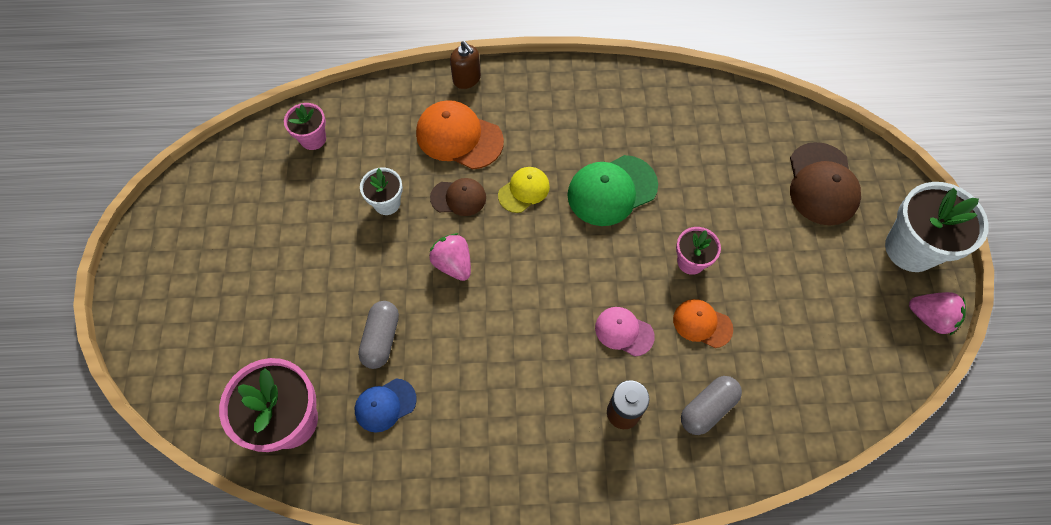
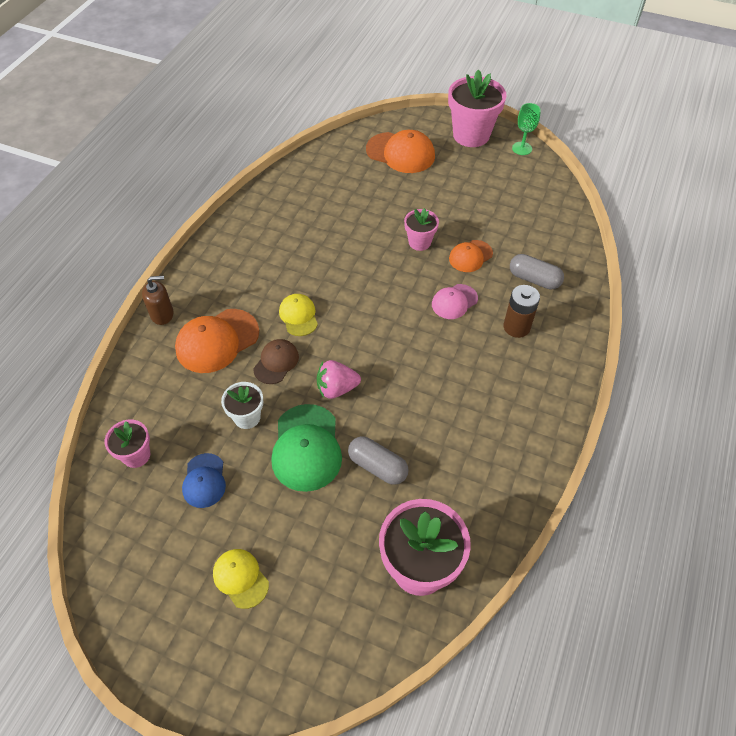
camera: 65 degrees left, 10 degrees down
blue cap [355,379,417,432] -> blue cap moved to [182,453,226,508]
green cap [567,155,658,226] -> green cap moved to [271,404,342,492]
grey capsule [681,376,742,435] -> grey capsule turned 45 degrees counterclockwise [510,254,564,290]
brown cap [790,142,861,225] -> orange cap [366,130,435,173]
white flower pot [885,182,989,272] -> pink flower pot [448,69,507,147]
pink strawberry [909,292,966,336] -> green goblet [512,103,541,155]
none -> yellow cap [213,549,269,609]

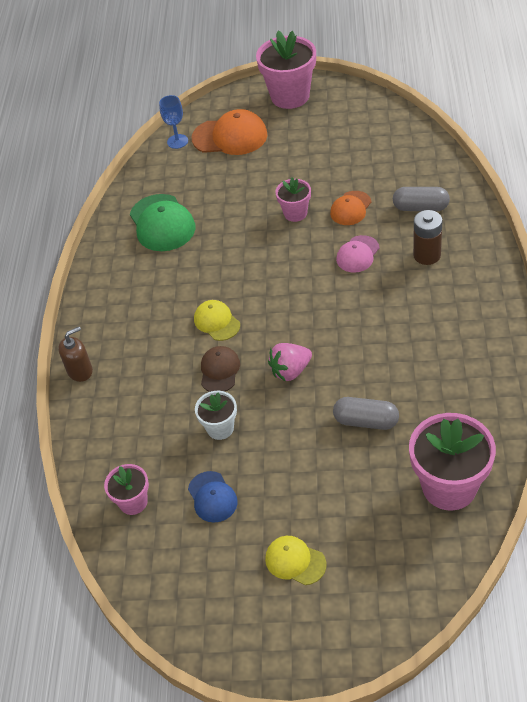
camera: 15 degrees left, 5 degrees down
orange cap [175,309,259,373] -> none
green cap [271,404,342,492] -> green cap moved to [130,194,195,251]
green goblet [512,103,541,155] -> none
none -> blue goblet [159,95,188,149]

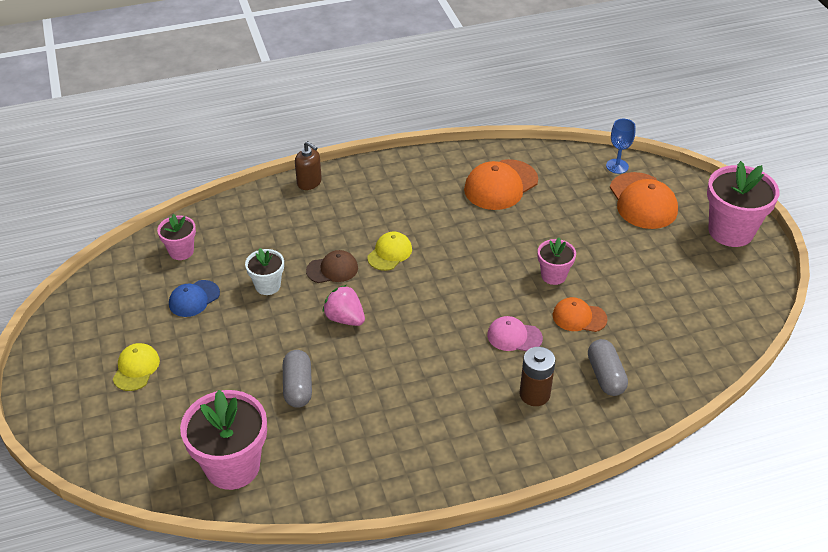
camera: 65 degrees right, 5 degrees down
green cap [130,194,195,251] -> orange cap [464,159,538,210]

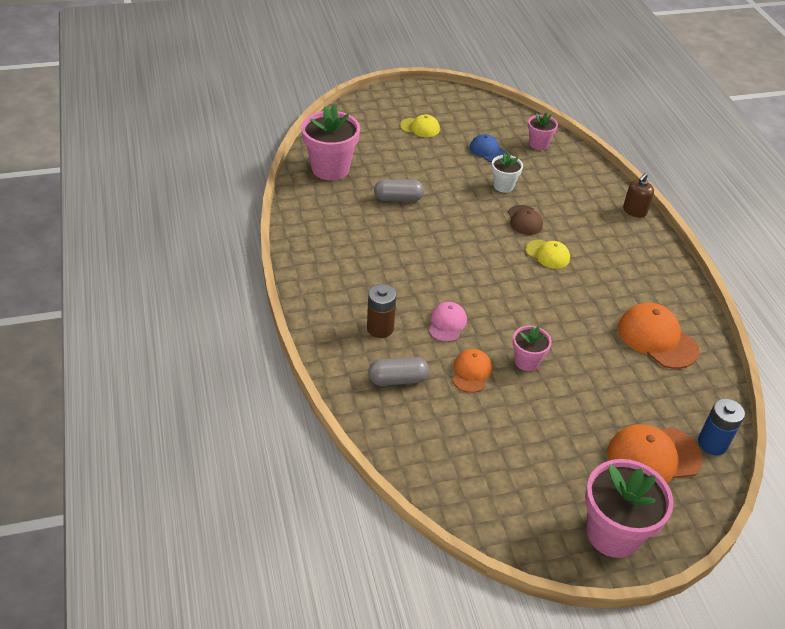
camera: 90 degrees right, 0 degrees up
pink strawberry [323,285,365,326] -> none
blue goblet [606,119,636,174] -> blue battery [698,398,745,455]

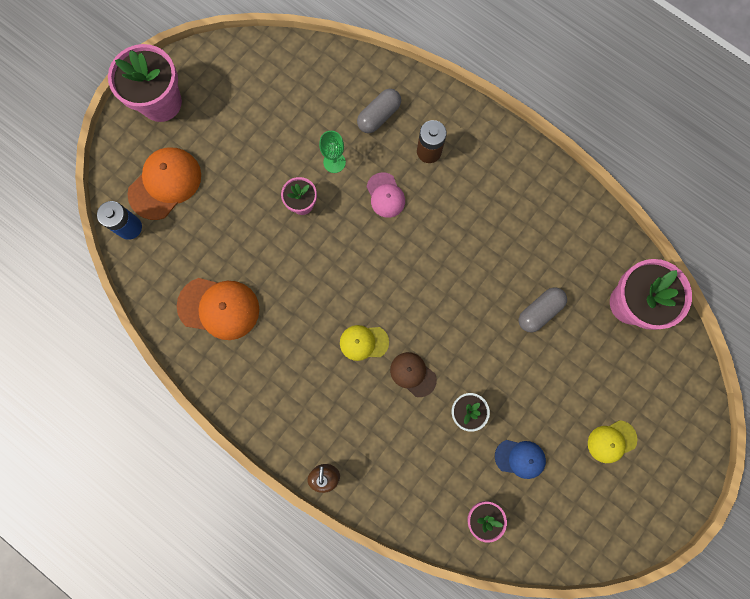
camera: 145 degrees right, 35 degrees up
orange cap [452,349,492,393] -> green goblet [319,131,346,173]

